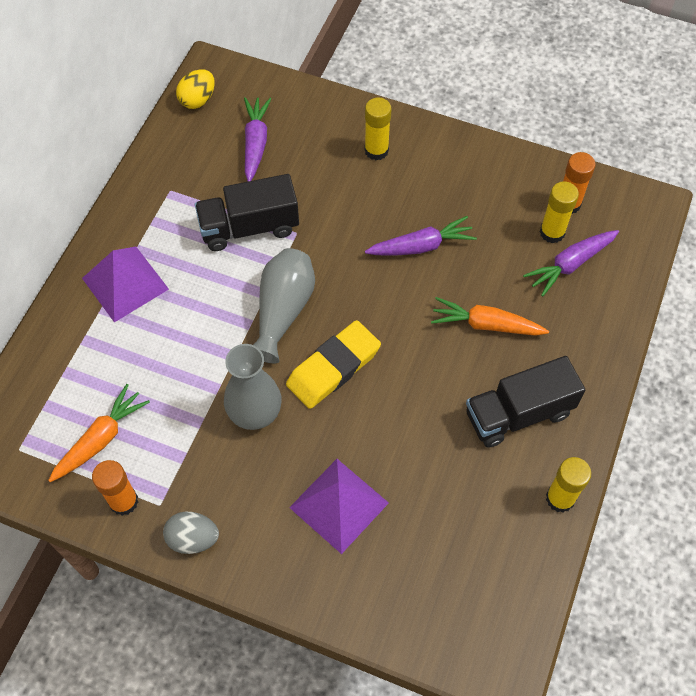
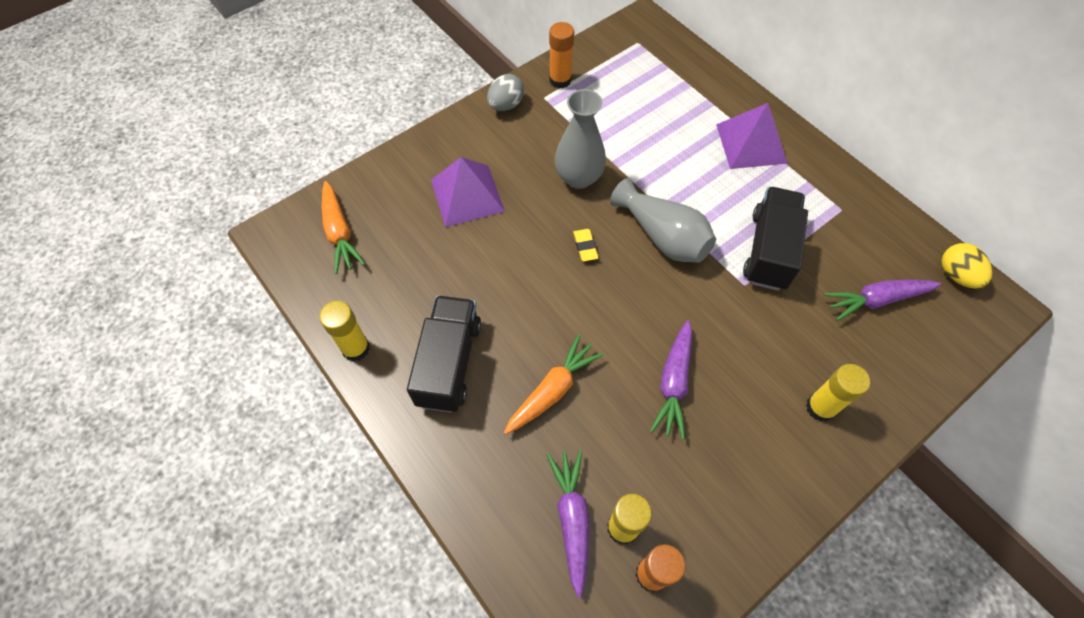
camera: 120 degrees right, 0 degrees up
orange carrot [48,384,150,482] -> orange carrot moved to [322,181,365,274]
purple carrot [244,97,271,182] -> purple carrot turned 135 degrees clockwise [824,279,941,321]
yellow eraser [286,320,381,409] -> yellow eraser [573,229,598,261], size x0.44

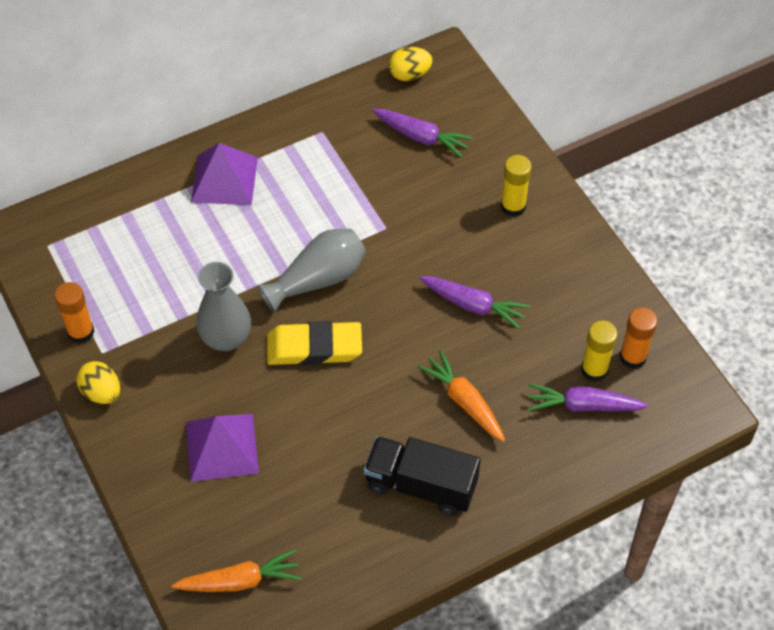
camera: 80 degrees left, 5 degrees down
yellow glue stick [319,301,370,362] -> none
grey egg [487,74,524,111] -> yellow egg [76,361,120,404]
yellow eraser [573,229,598,261] -> yellow eraser [267,321,362,365], size x2.28
black truck [743,187,808,291] -> none
purple carrot [824,279,941,321] -> purple carrot turned 60 degrees counterclockwise [372,109,473,158]

